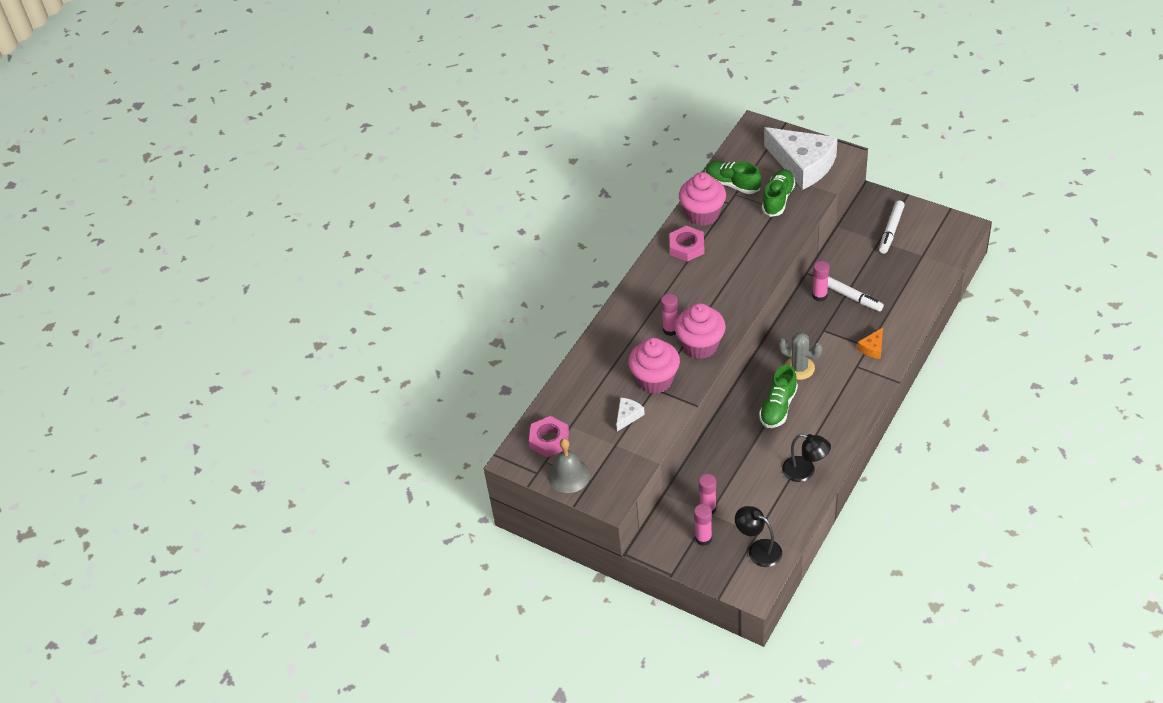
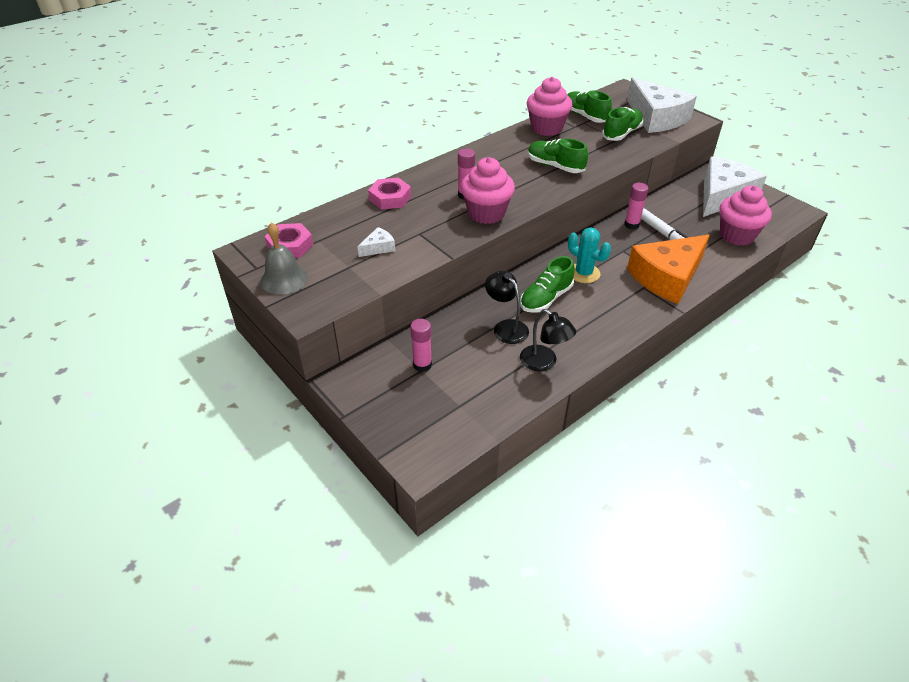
camera: 15 degrees right, 5 degrees down
pink cupcake [628,338,680,394] -> pink cupcake moved to [719,185,772,246]
pink nut [669,226,705,262] -> pink nut moved to [368,178,411,209]
pink glue stick [694,504,712,546] -> none
black lamp [735,506,782,567] -> black lamp moved to [485,270,529,344]
grey cactus [778,332,823,380] -> turquoise cactus [568,227,611,283]
orange cheese [857,328,883,359] -> orange cheese [627,235,710,304], size x2.44
white marker [879,200,905,254] -> white cheese [703,156,767,217]
none -> green shoe [528,138,588,173]

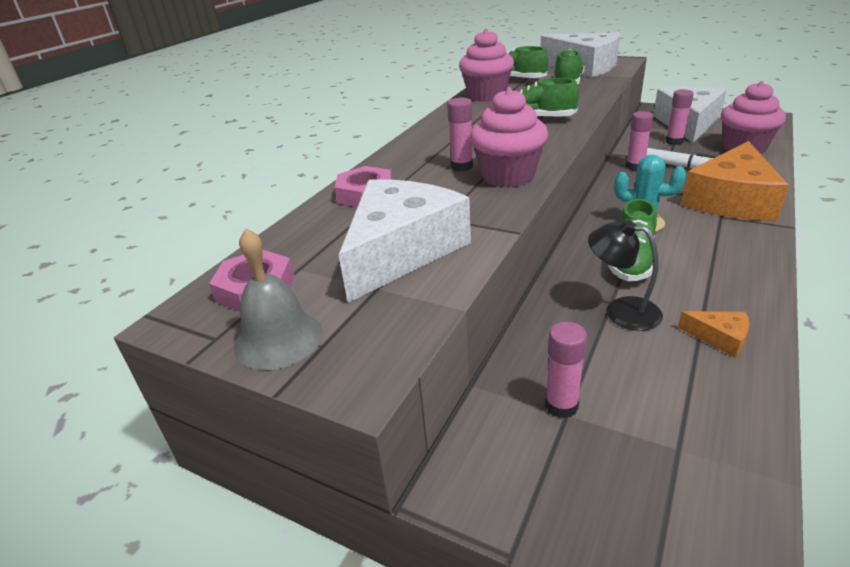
camera: 20 degrees left, 10 degrees down
white cheese [357,227,395,257] -> white cheese [339,179,471,303], size x2.44
black lamp [520,309,576,371] -> orange cheese [678,311,749,358]
none -> pink glue stick [666,89,694,145]

